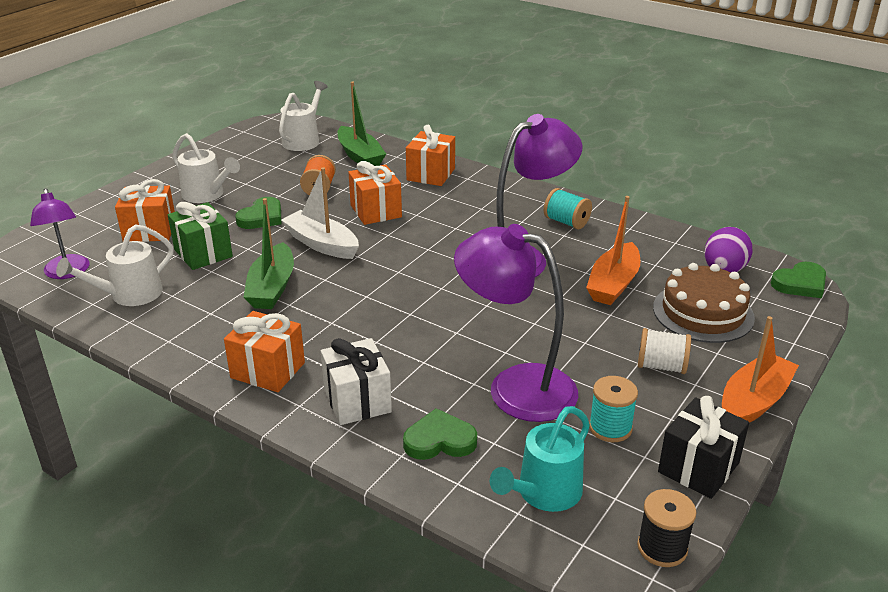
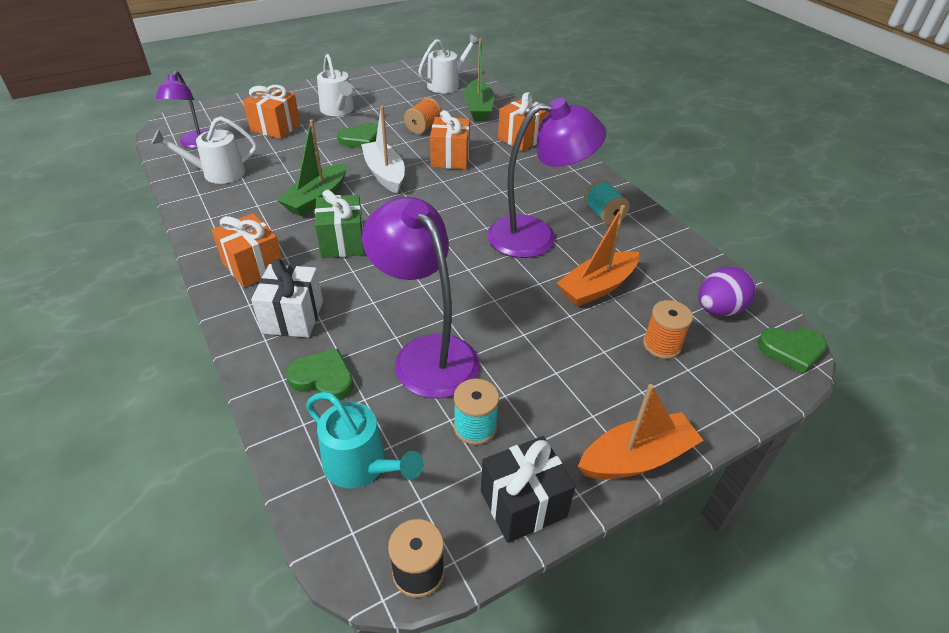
camera: 25 degrees right, 10 degrees up
green gift [168,202,233,270] -> green gift moved to [315,190,365,258]
turquoise watering can [490,406,590,512] -> turquoise watering can turned 120 degrees counterclockwise [306,392,423,488]
white spool [638,328,691,374] -> none
brown cake [653,263,755,343] -> orange spool [643,300,693,359]

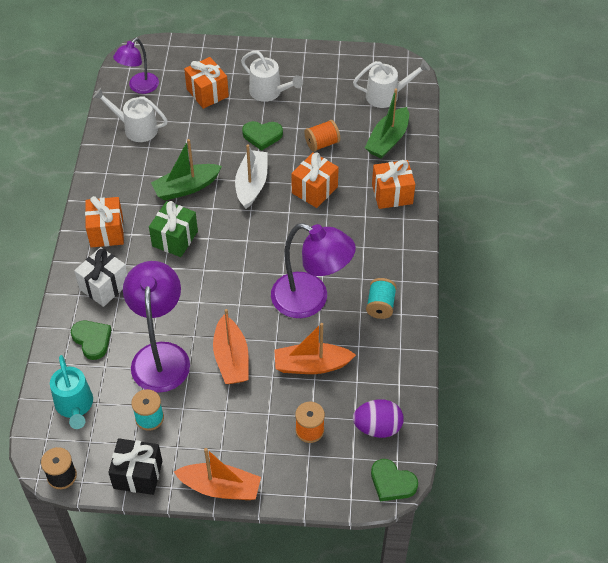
camera: 35 degrees right, 10 degrees up
white watering can [317,54,354,116] -> white watering can turned 60 degrees counterclockwise [241,50,303,102]
none -> orange boat [213,309,249,384]

